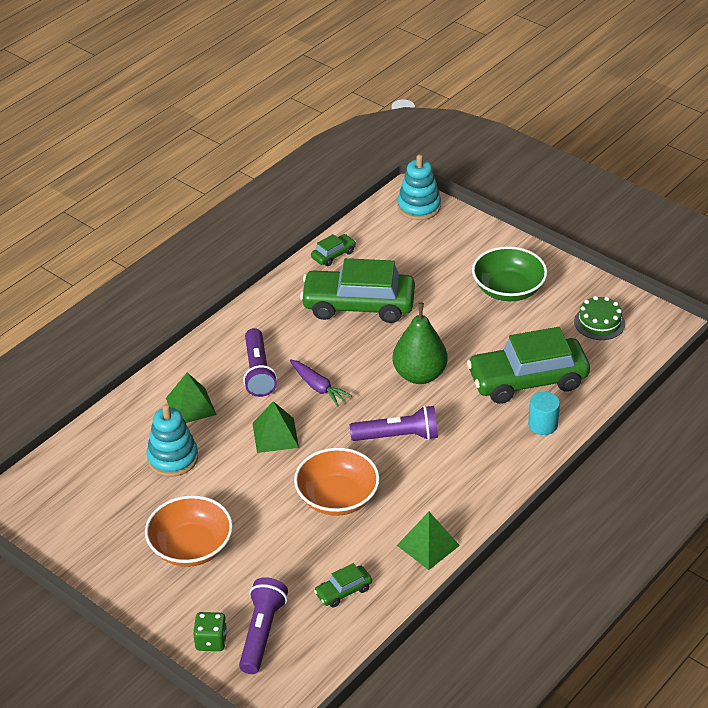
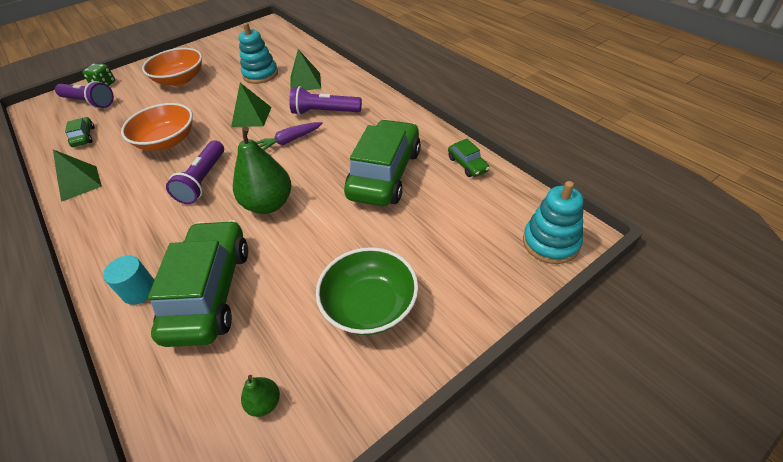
camera: 105 degrees right, 5 degrees up
green cake [574,296,625,340] -> green pear [241,375,280,417]

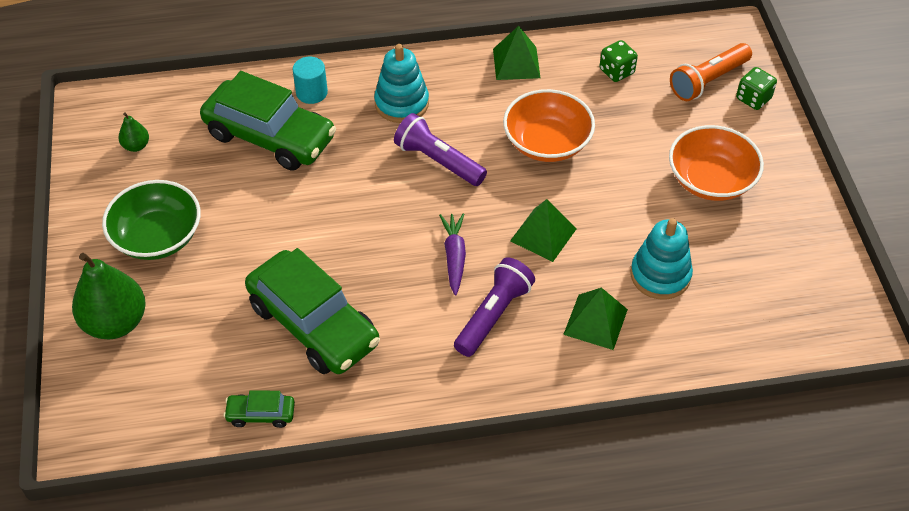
camera: 115 degrees right, 5 degrees up
purple flashlight [55,81,114,108] -> orange flashlight [670,43,752,101]
green car [65,117,95,147] -> green dice [600,40,638,82]
green pear [233,126,291,214] -> green pear moved to [72,253,146,339]
turquoise stacking toy [523,181,583,264] -> turquoise stacking toy moved to [374,44,429,123]

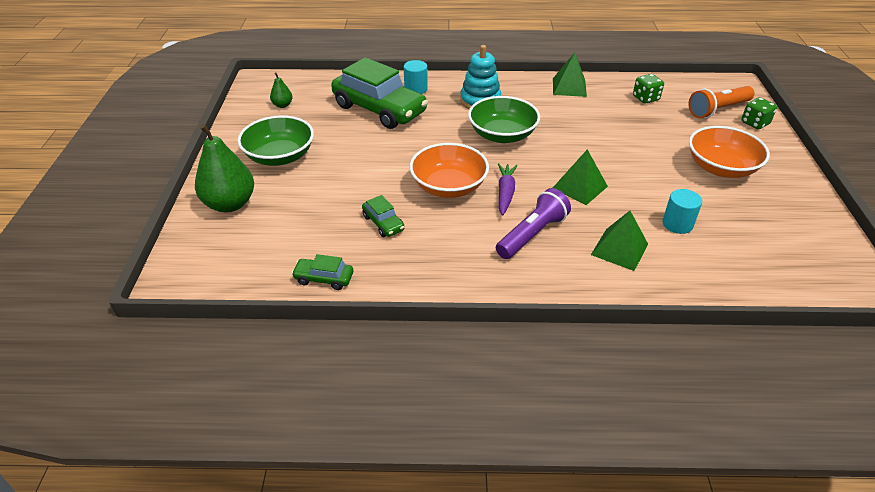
camera: 10 degrees right, 10 degrees down
green car [245,248,380,374] -> green car [362,195,405,237], size x0.43
purple flashlight [394,113,487,186] -> green bowl [468,96,540,143]
orange bowl [503,89,595,162] -> orange bowl moved to [410,143,489,198]
turquoise stacking toy [630,218,693,300] -> turquoise cylinder [662,189,702,234]

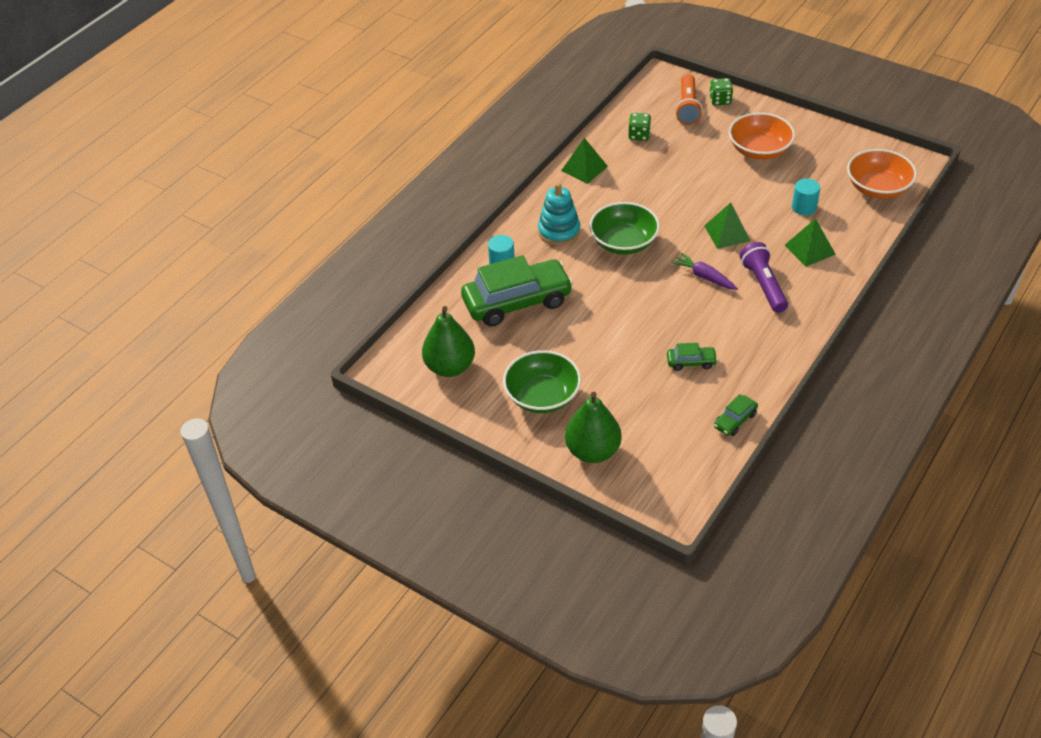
camera: 55 degrees left, 5 degrees up
green pear [270,72,292,108] -> green pear [422,306,475,377], size x2.12
orange bowl [410,143,489,198] -> orange bowl moved to [847,149,917,199]

